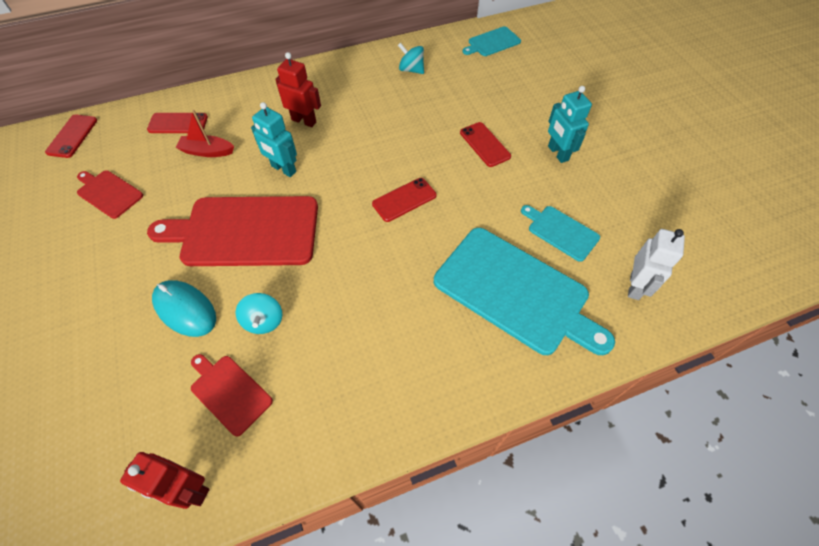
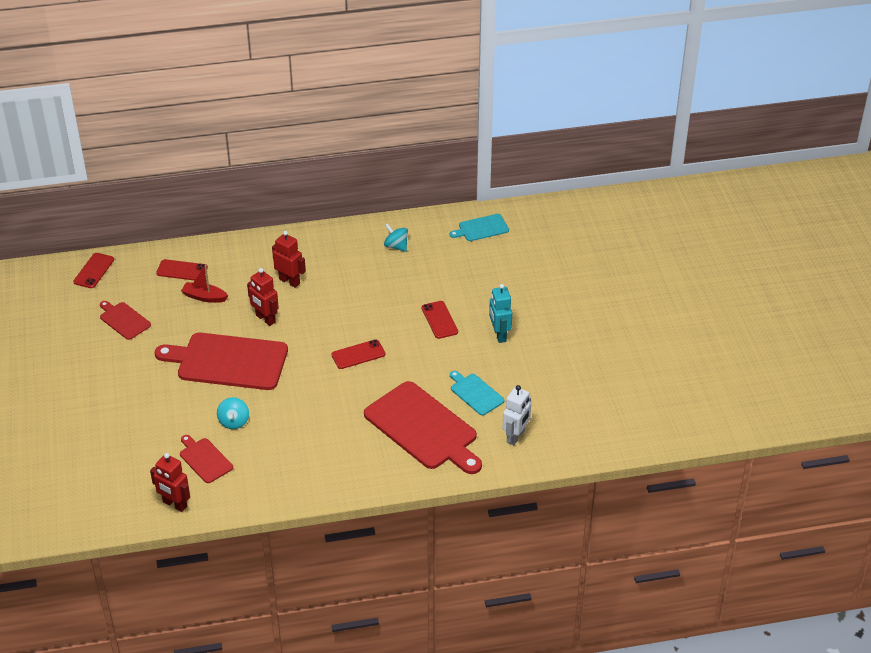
camera: 10 degrees right, 15 degrees down
turquoise mouse [152,280,216,337] -> none
turquoise robot [251,102,297,177] -> red robot [247,268,279,326]
turquoise cutting board [434,228,615,355] -> red cutting board [364,381,482,474]

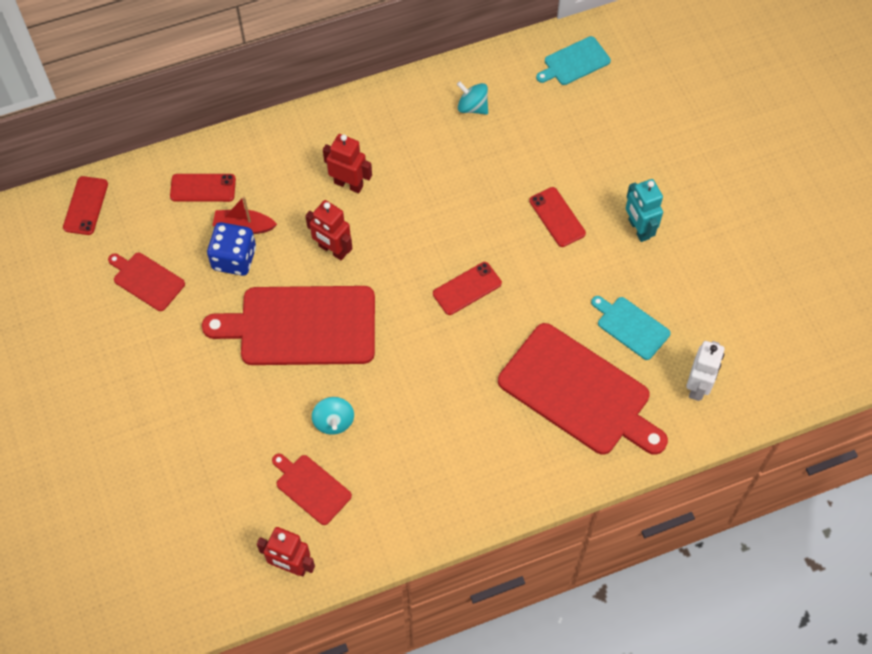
camera: 10 degrees left, 20 degrees up
none -> blue dice [207,222,256,276]

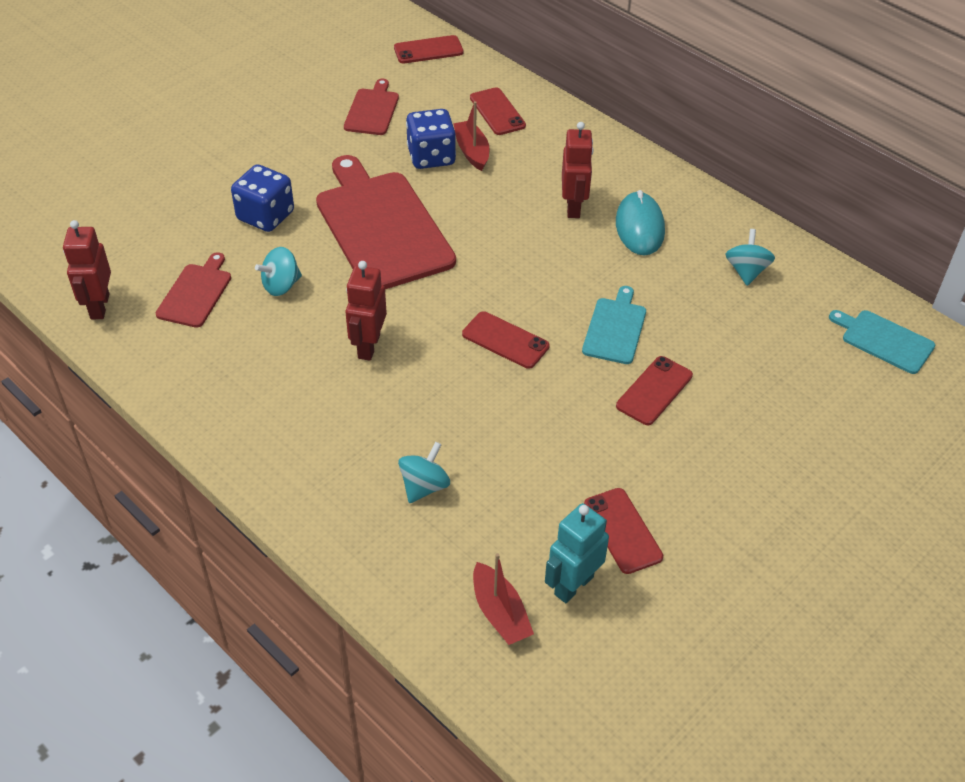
camera: 65 degrees right, 15 degrees down
red robot [305,200,352,261] -> red robot moved to [345,261,387,361]
red cutting board [498,323,668,455] -> turquoise spinning top [398,442,450,503]
turquoise cutting board [591,296,671,360] -> turquoise cutting board moved to [582,286,646,364]
turquoise robot [626,179,663,242] -> turquoise robot moved to [545,503,609,603]
white robot [686,341,725,401] -> red boat [473,553,534,645]
none -> blue dice [231,164,294,232]
none -> red phone [584,488,663,574]
none -> turquoise mouse [616,190,665,255]

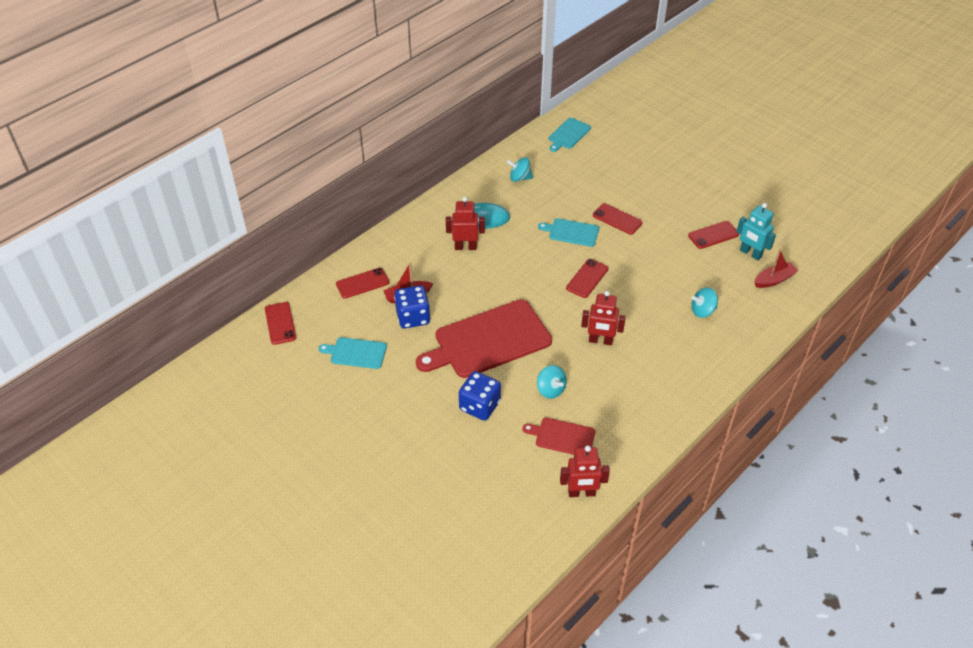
camera: 90 degrees left, 0 degrees up
red cutting board [344,79,399,135] -> turquoise cutting board [318,337,387,369]
turquoise spinning top [398,442,450,503] -> turquoise spinning top turned 45 degrees counterclockwise [691,287,718,318]

